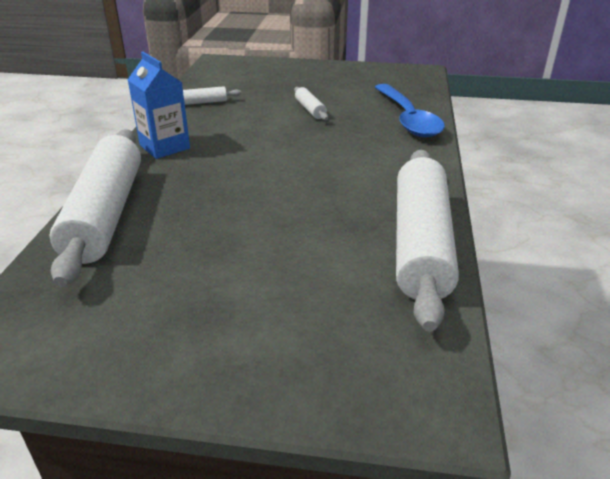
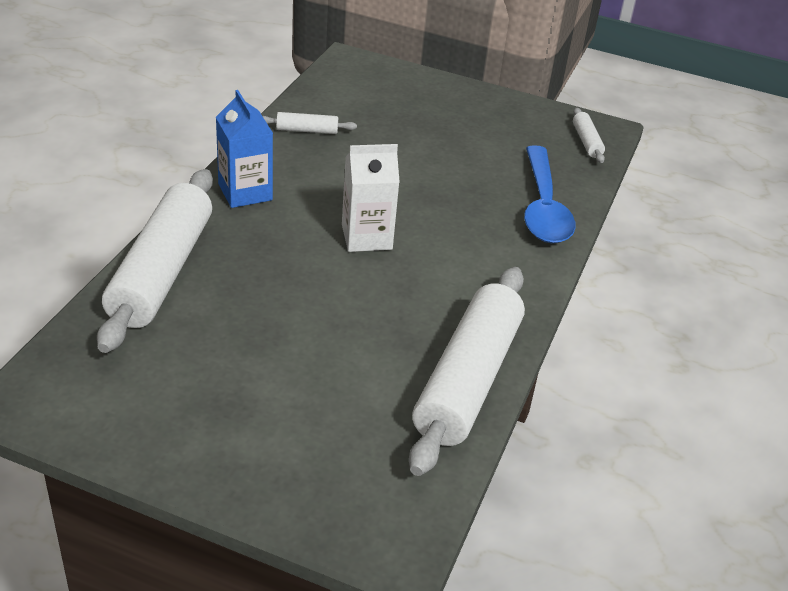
camera: 10 degrees right, 5 degrees up
white rolling pin [294,87,328,120] -> white rolling pin moved to [573,108,605,163]
none -> white carton [342,144,400,252]

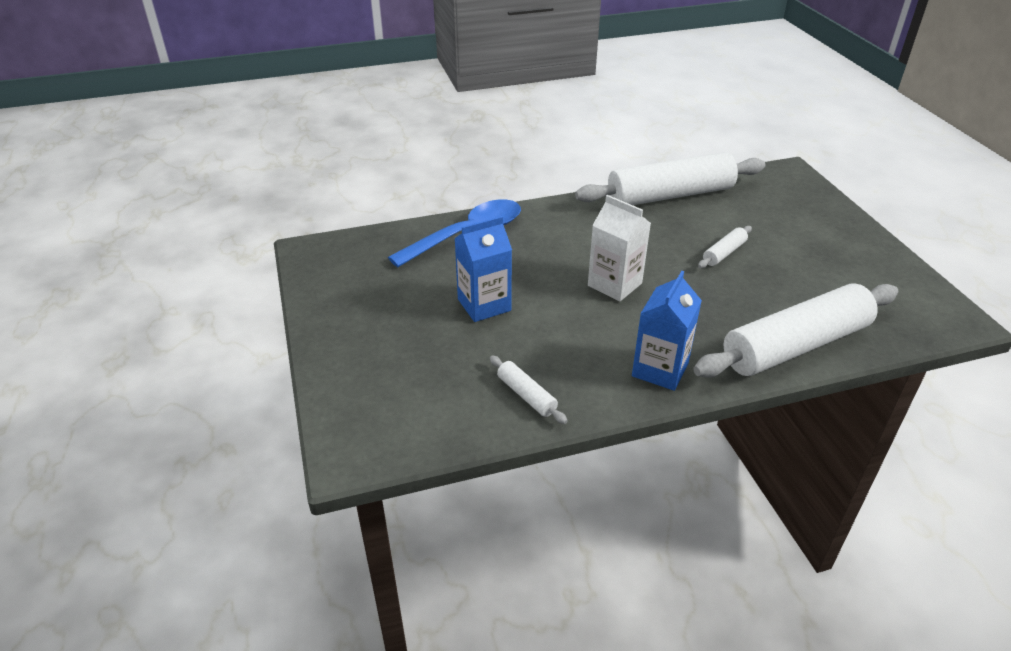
camera: 125 degrees left, 0 degrees up
white rolling pin [573,108,605,163] -> white rolling pin moved to [698,226,752,268]
none -> blue carton [454,216,512,322]

